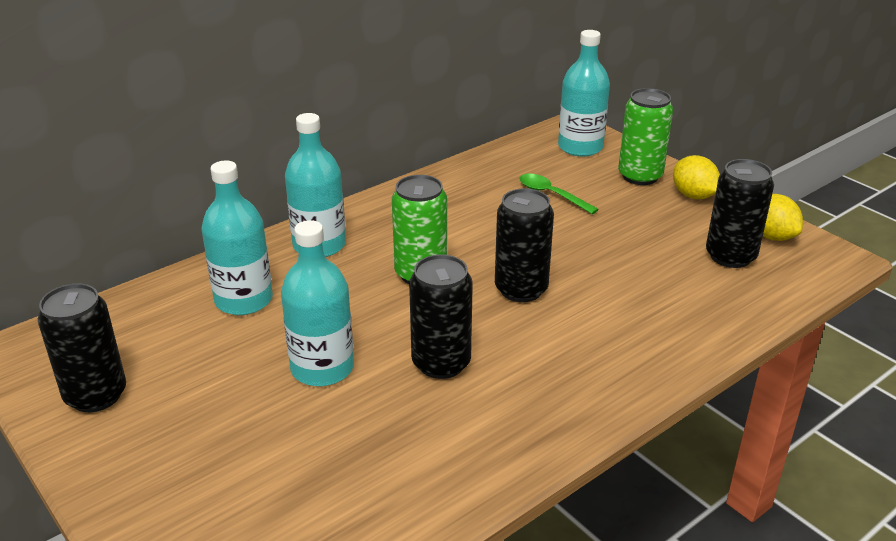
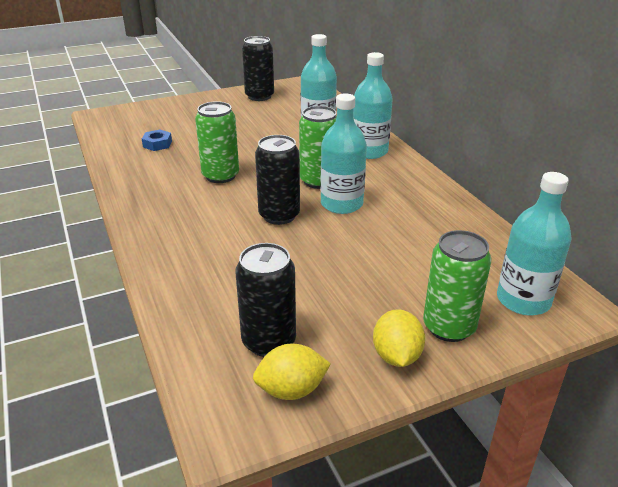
camera: 105 degrees right, 0 degrees up
turquoise bottle [281,220,354,386] -> turquoise bottle moved to [320,93,367,214]
black can [409,254,473,379] -> green can [195,101,239,183]
green spoon [520,174,599,214] -> none
yellow lemon [673,155,720,199] -> yellow lemon turned 75 degrees counterclockwise [373,309,425,367]
none -> blue nut [142,130,172,151]

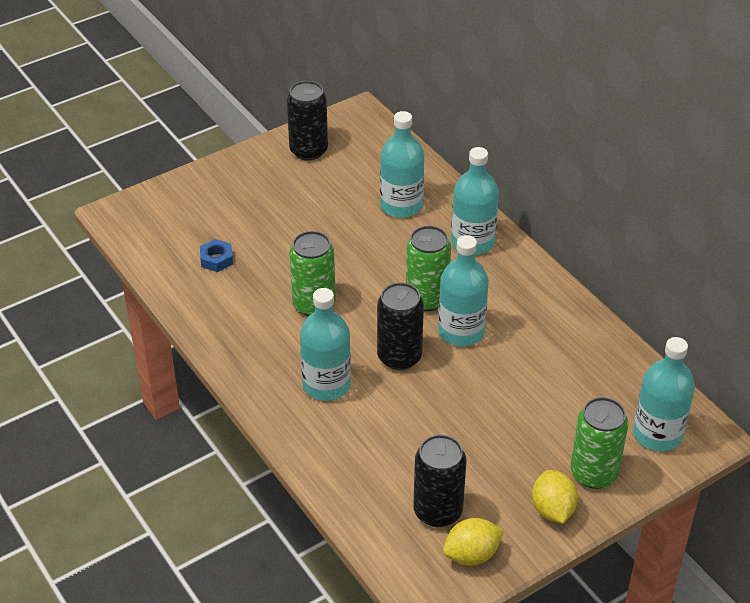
camera: 10 degrees left, 10 degrees up
none -> turquoise bottle [300,288,351,401]

